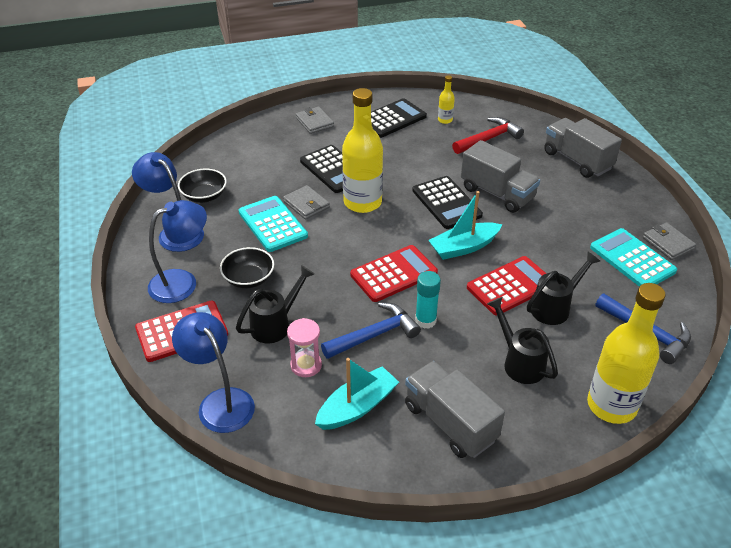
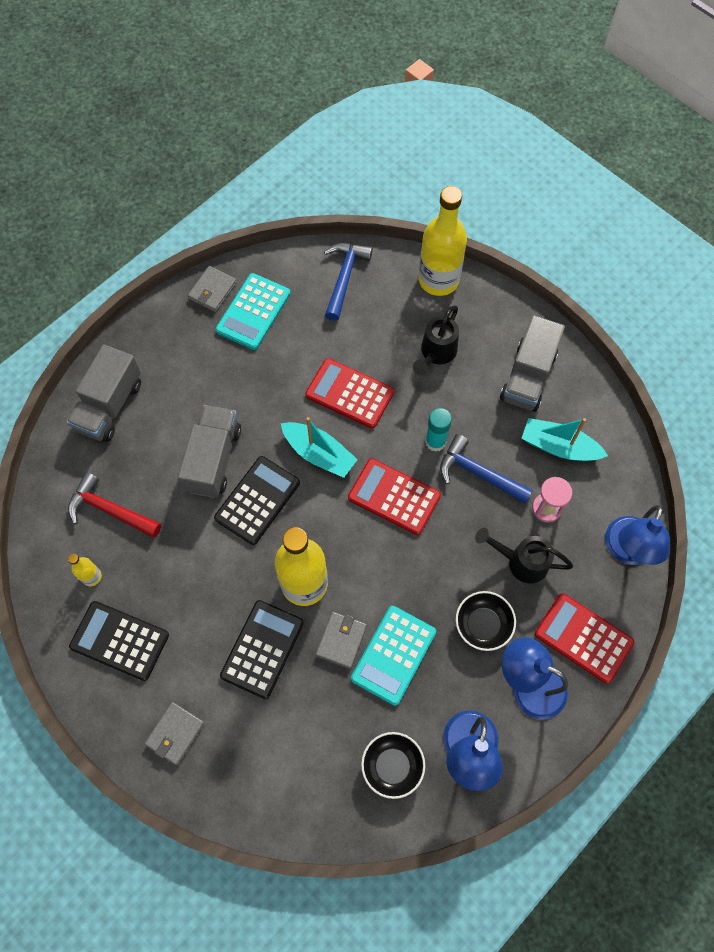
camera: 120 degrees left, 25 degrees up
black watering can [527,252,601,325] -> none

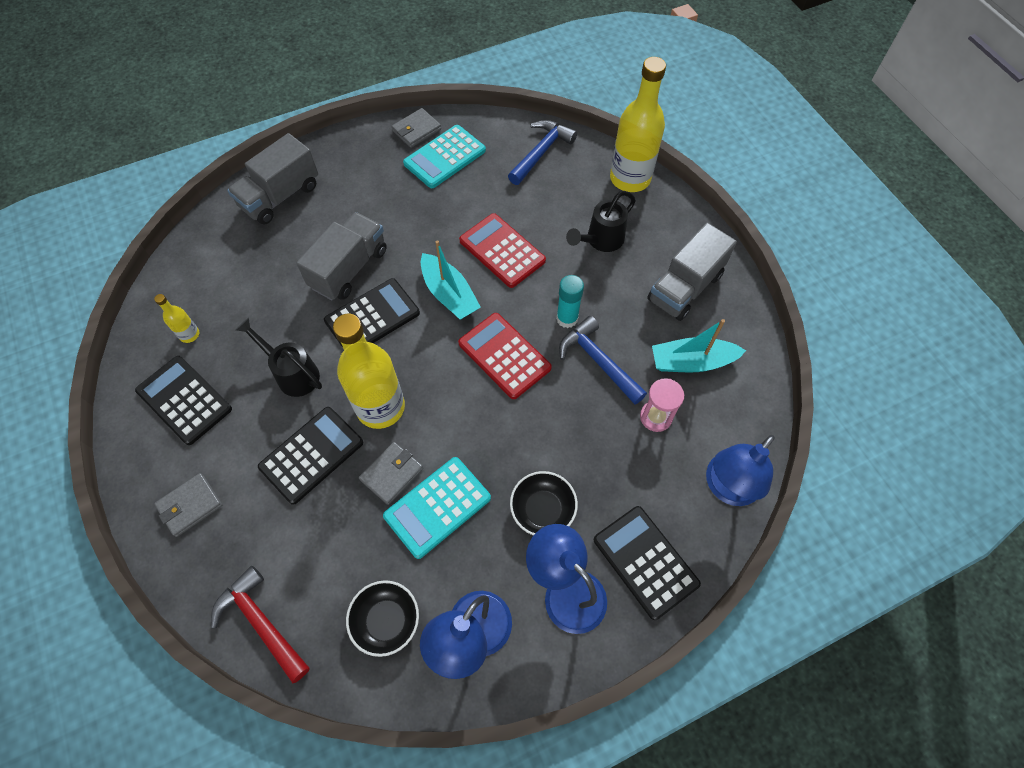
camera: 20 degrees right, 5 degrees down
red hammer [68,472,161,538] -> red hammer moved to [211,566,310,683]
black watering can [475,527,573,584] -> black watering can moved to [235,318,322,397]
turquoise boat [522,418,608,461] -> turquoise boat turned 45 degrees counterclockwise [652,319,746,372]
red calculator [535,593,634,684] -> black calculator [594,506,701,620]

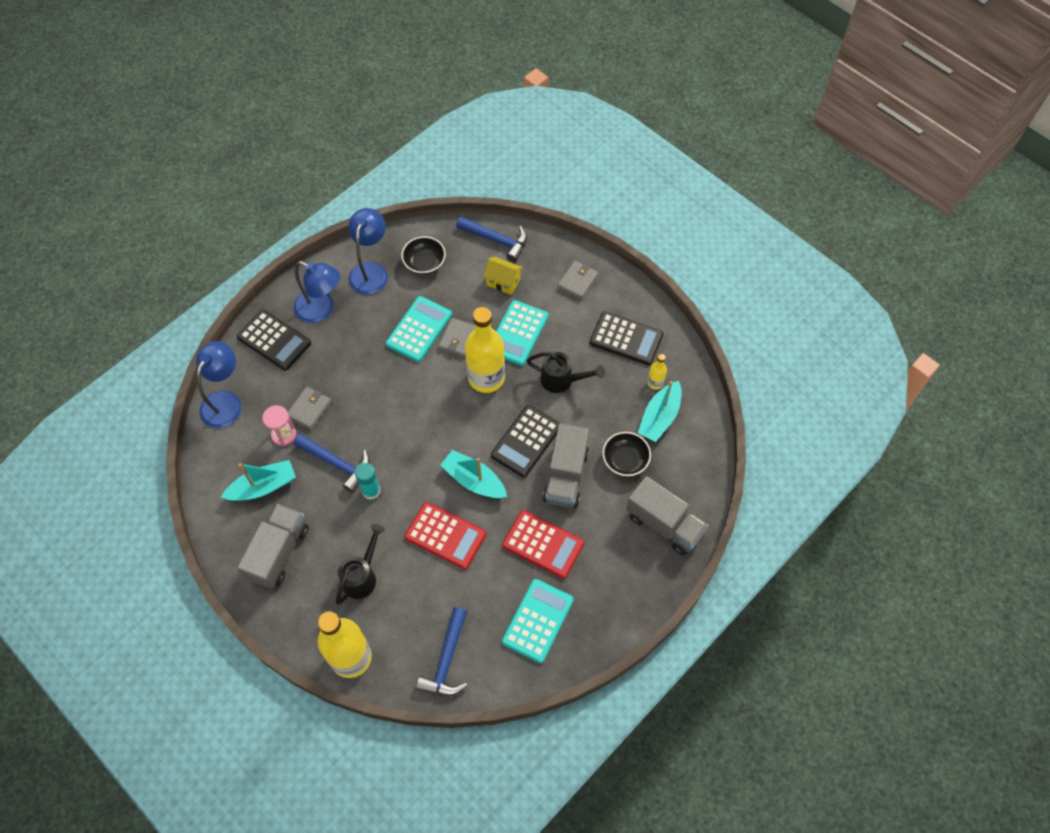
camera: 160 degrees right, 0 degrees up
red hammer [211,566,310,683] -> blue hammer [456,217,527,262]
grey truck [227,133,318,224] -> grey truck turned 105 degrees clockwise [626,476,709,555]
black calculator [258,407,363,505] -> turquoise calculator [496,300,548,366]
grey wallet [391,108,441,148] -> grey wallet moved to [288,387,332,430]
red calculator [458,313,552,399] -> red calculator moved to [502,510,584,579]
black bowl [510,471,578,535] -> black bowl moved to [602,432,651,476]
none -> yellow house [483,257,523,295]
none -> turquoise boat [638,381,682,442]

